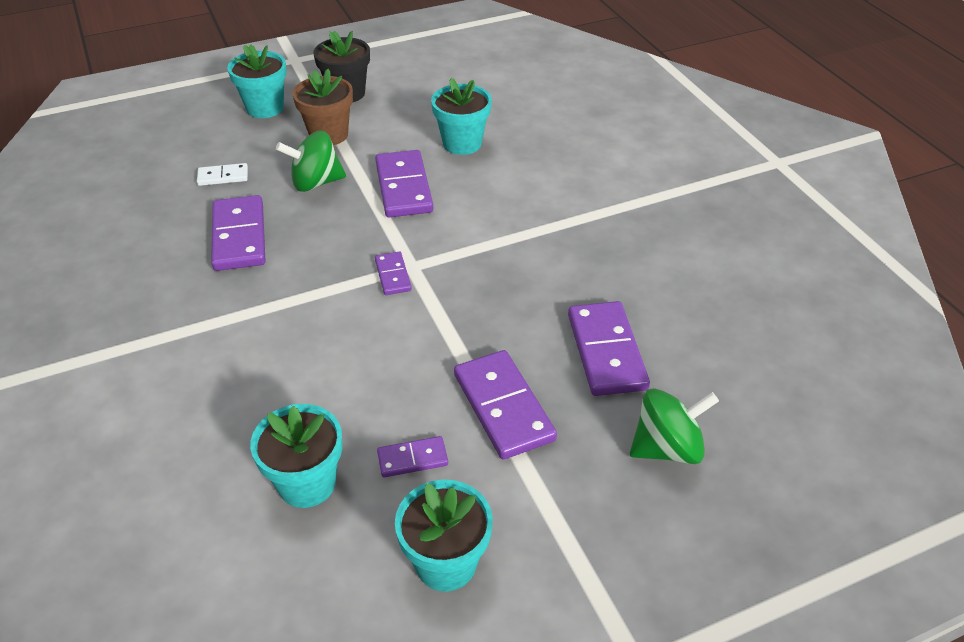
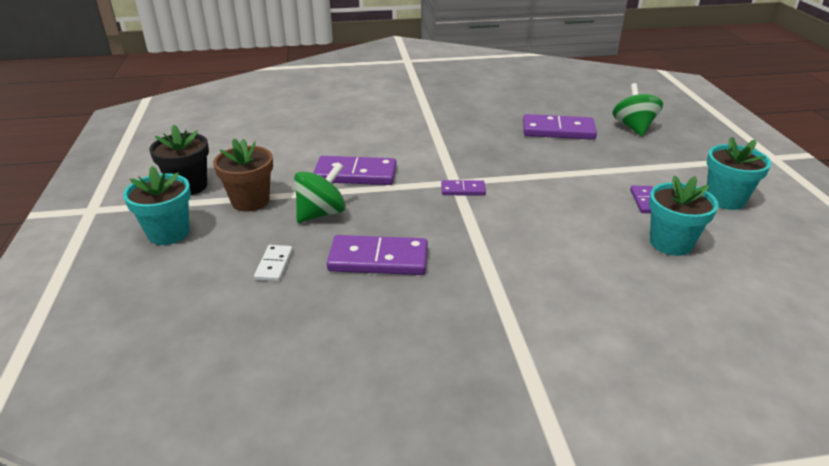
camera: 75 degrees left, 10 degrees down
green spinning top [276,131,346,192] -> green spinning top turned 135 degrees counterclockwise [294,162,346,223]
turquoise flower pot [431,78,492,155] -> none
purple domino [454,350,557,460] -> none

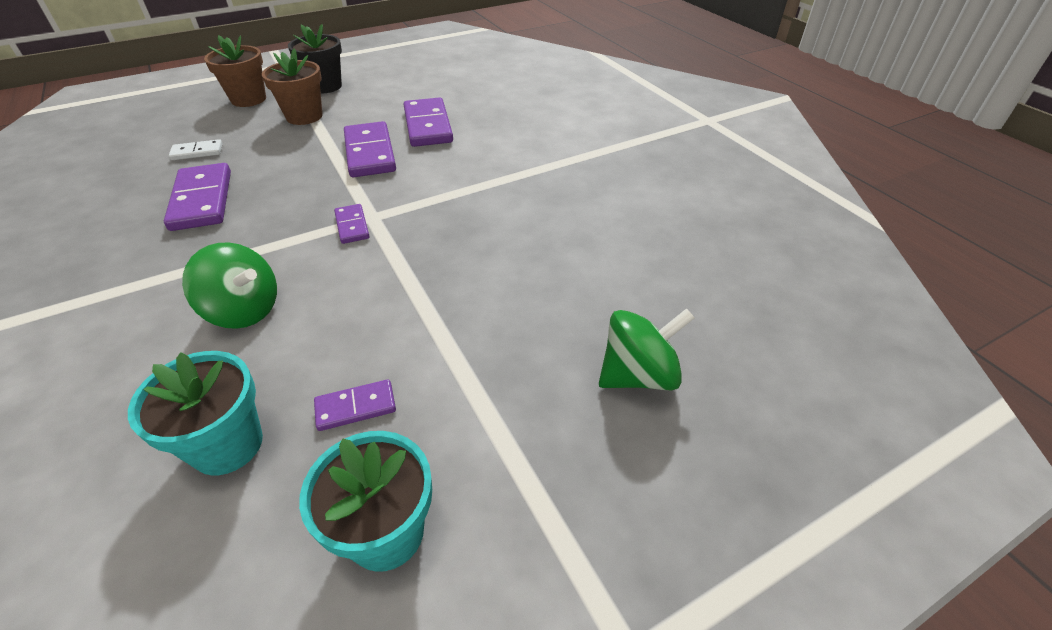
camera: 70 degrees right, 10 degrees up
turquoise flower pot [123,166,191,245] -> brown flower pot [204,35,266,107]
green spinning top [294,162,346,223] -> green spinning top moved to [182,242,277,329]
purple domino [523,114,597,140] -> purple domino moved to [404,97,453,147]

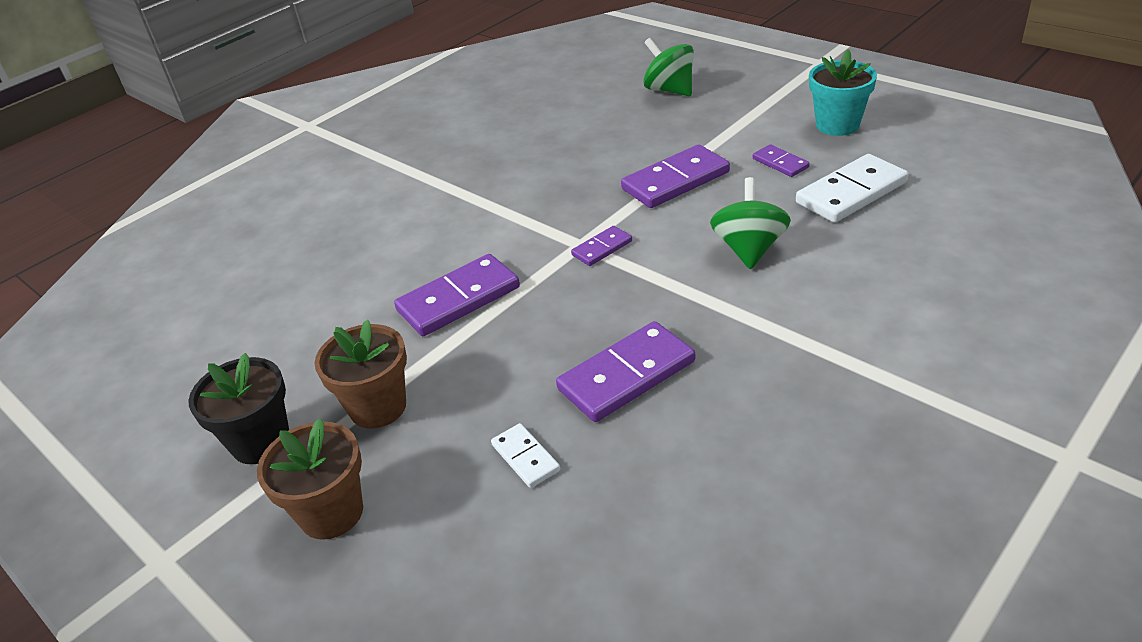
camera: 105 degrees left, 5 degrees down
turquoise flower pot [128,351,263,475] -> white domino [796,154,908,223]
purple domino [404,97,453,147] -> purple domino moved to [621,144,730,208]

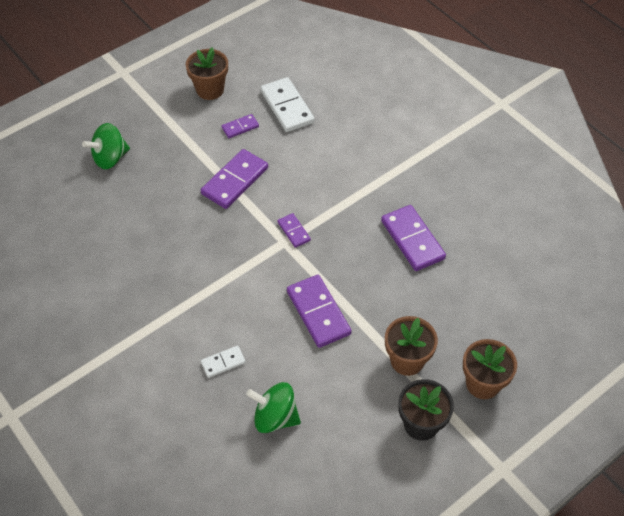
camera: 85 degrees left, 15 degrees up
white domino [491,423,560,488] -> white domino moved to [201,346,246,378]
purple domino [621,144,730,208] -> purple domino turned 60 degrees clockwise [201,149,268,209]
green spinning top [710,177,791,270] -> green spinning top moved to [246,382,301,433]
turquoise flower pot [809,49,877,136] -> brown flower pot [186,47,228,100]

